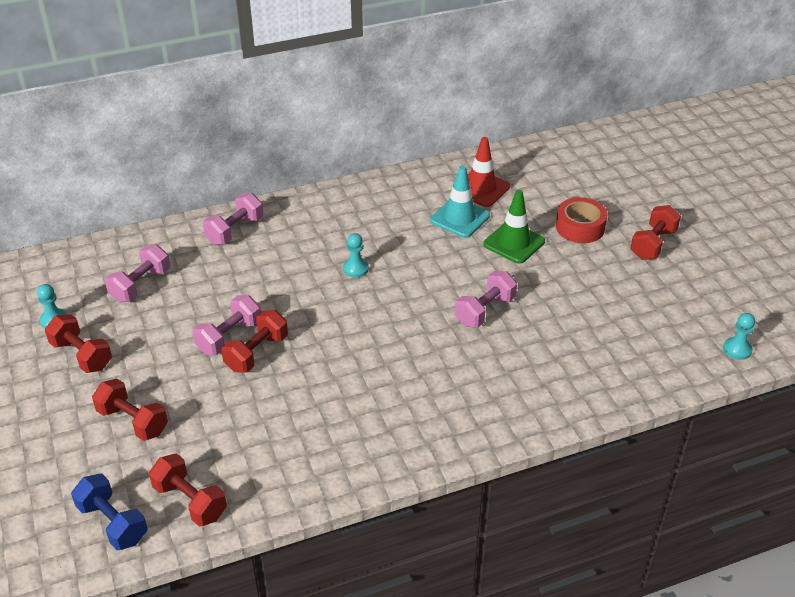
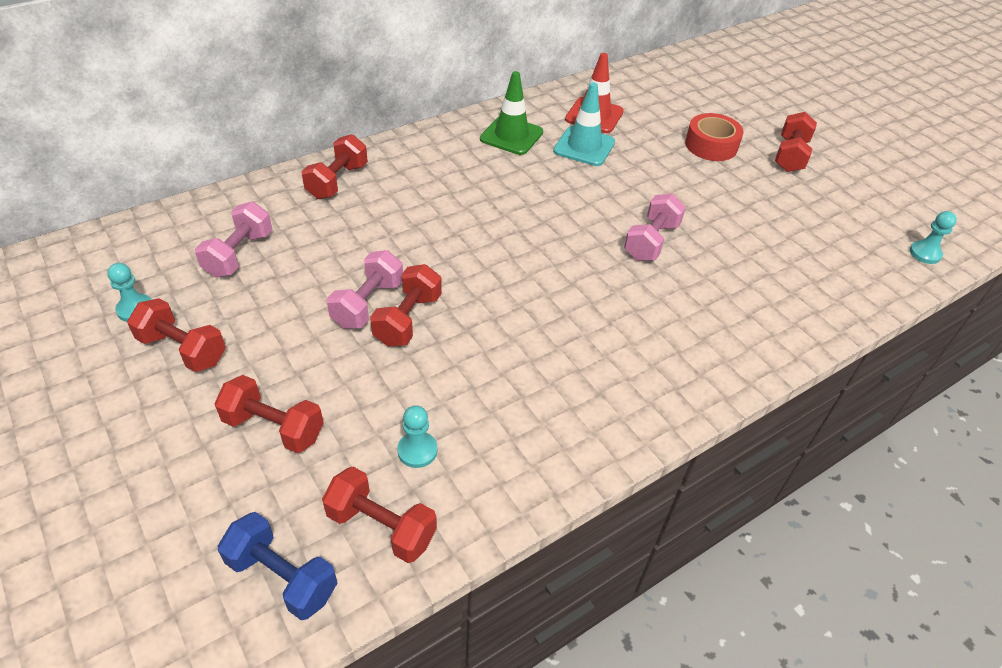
camera: 15 degrees left, 5 degrees up
pink dumbbell [203,193,263,245] -> red dumbbell [302,134,368,199]
turquoise pawn [343,233,369,278] -> turquoise pawn moved to [397,405,437,468]
green traffic cone [483,190,545,264] -> green traffic cone moved to [480,71,543,155]

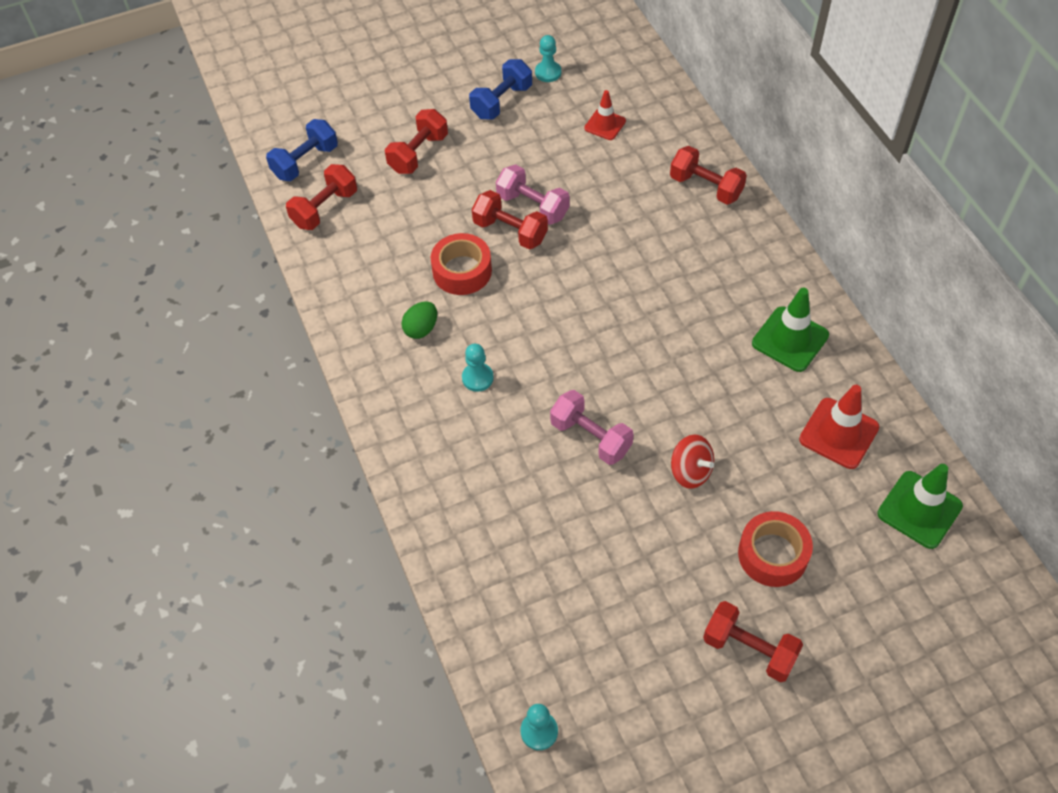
camera: 105 degrees right, 10 degrees up
red dumbbell [127,298,226,372] -> blue dumbbell [469,59,532,120]
pink dumbbell [195,202,272,277] -> red traffic cone [584,90,626,140]
turquoise pawn [397,405,437,468] -> turquoise pawn moved to [462,344,494,392]
turquoise traffic cone [553,82,615,166] -> none
none -> green egg [401,301,437,339]
none -> red tape [431,233,492,295]
none -> red spinning top [671,435,714,489]
none -> green traffic cone [877,464,963,549]

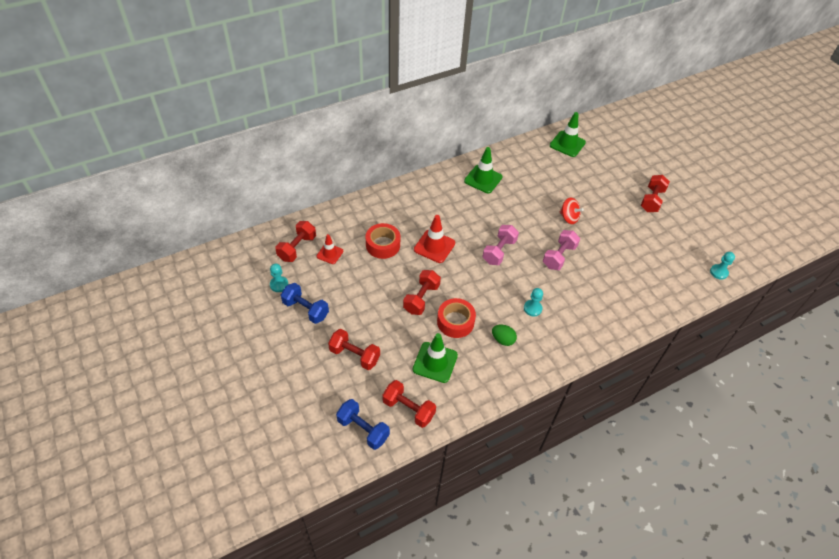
camera: 100 degrees left, 5 degrees down
pink dumbbell [496,164,570,225] -> pink dumbbell moved to [483,225,519,265]
red dumbbell [670,146,747,205] -> red dumbbell moved to [275,221,316,262]
red spinning top [671,435,714,489] -> red spinning top turned 90 degrees clockwise [559,198,584,224]
red tape [738,511,813,587] -> red tape moved to [366,223,400,259]
red traffic cone [799,385,879,469] -> red traffic cone moved to [414,215,455,263]
none -> green traffic cone [413,333,458,383]

